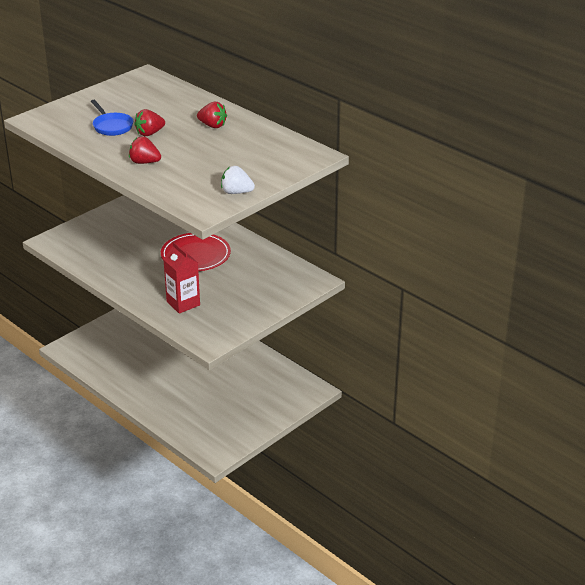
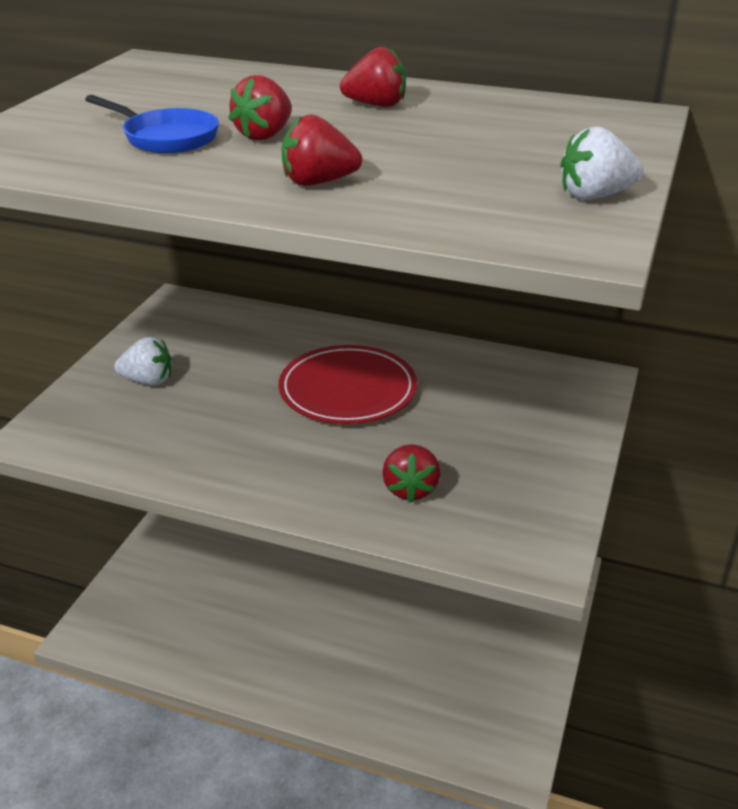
camera: 25 degrees left, 0 degrees up
red carton [163,242,200,314] -> red strawberry [382,444,441,502]
none -> white strawberry [114,337,171,386]

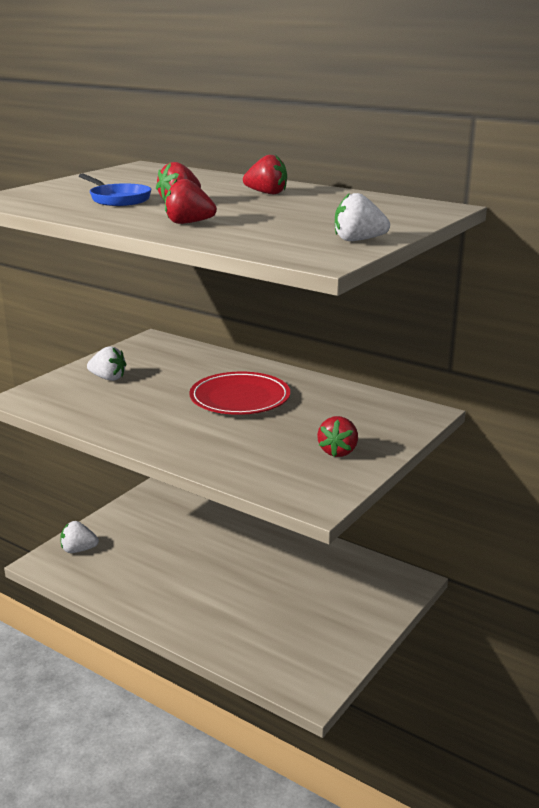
camera: 15 degrees right, 10 degrees down
red strawberry [382,444,441,502] -> red strawberry moved to [317,416,358,457]
none -> white strawberry [60,521,99,553]

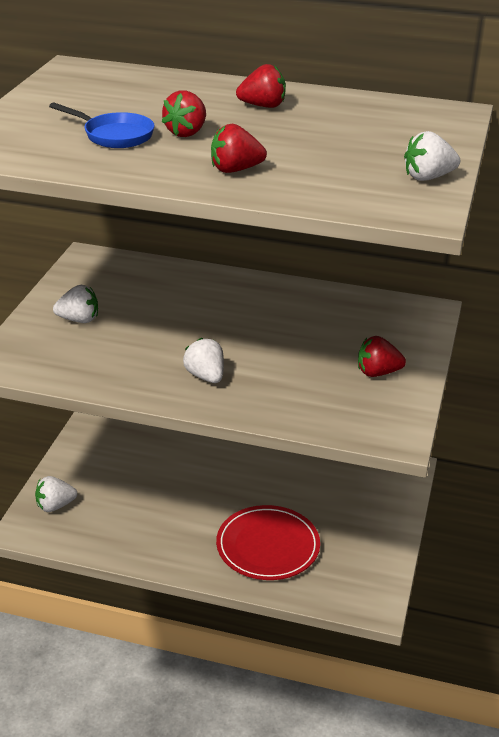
camera: 20 degrees left, 10 degrees up
red plate [189,372,290,415] -> red plate moved to [216,505,320,580]
red strawberry [317,416,358,457] -> red strawberry turned 90 degrees clockwise [358,336,406,377]
none -> white strawberry [183,338,224,383]

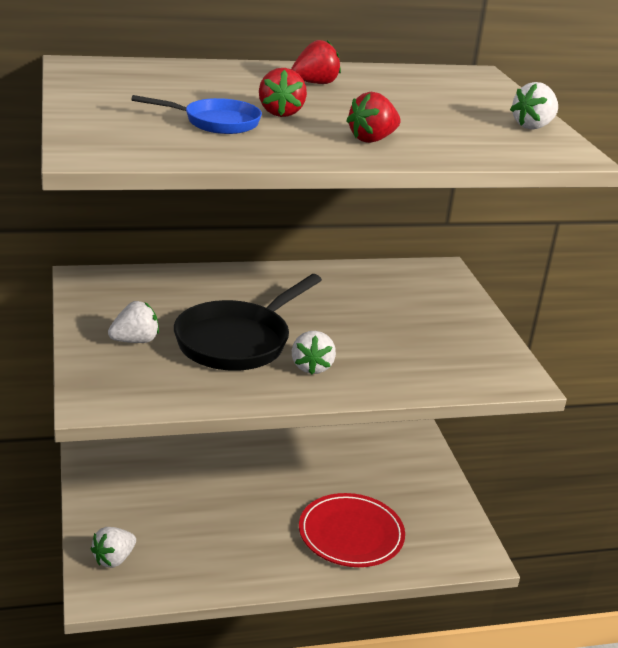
camera: 30 degrees left, 5 degrees down
white strawberry [183,338,224,383] -> white strawberry turned 120 degrees counterclockwise [292,331,336,375]
red strawberry [358,336,406,377] -> none
none -> black pan [174,274,322,371]

